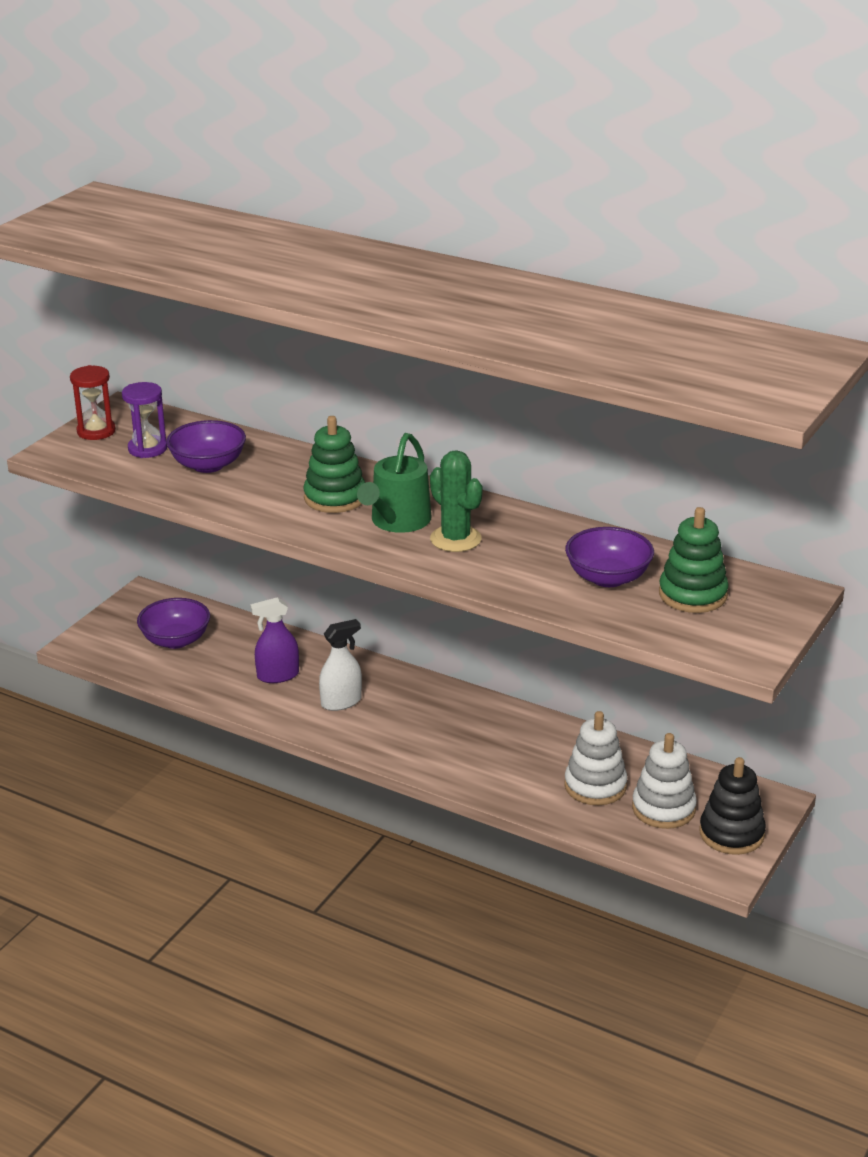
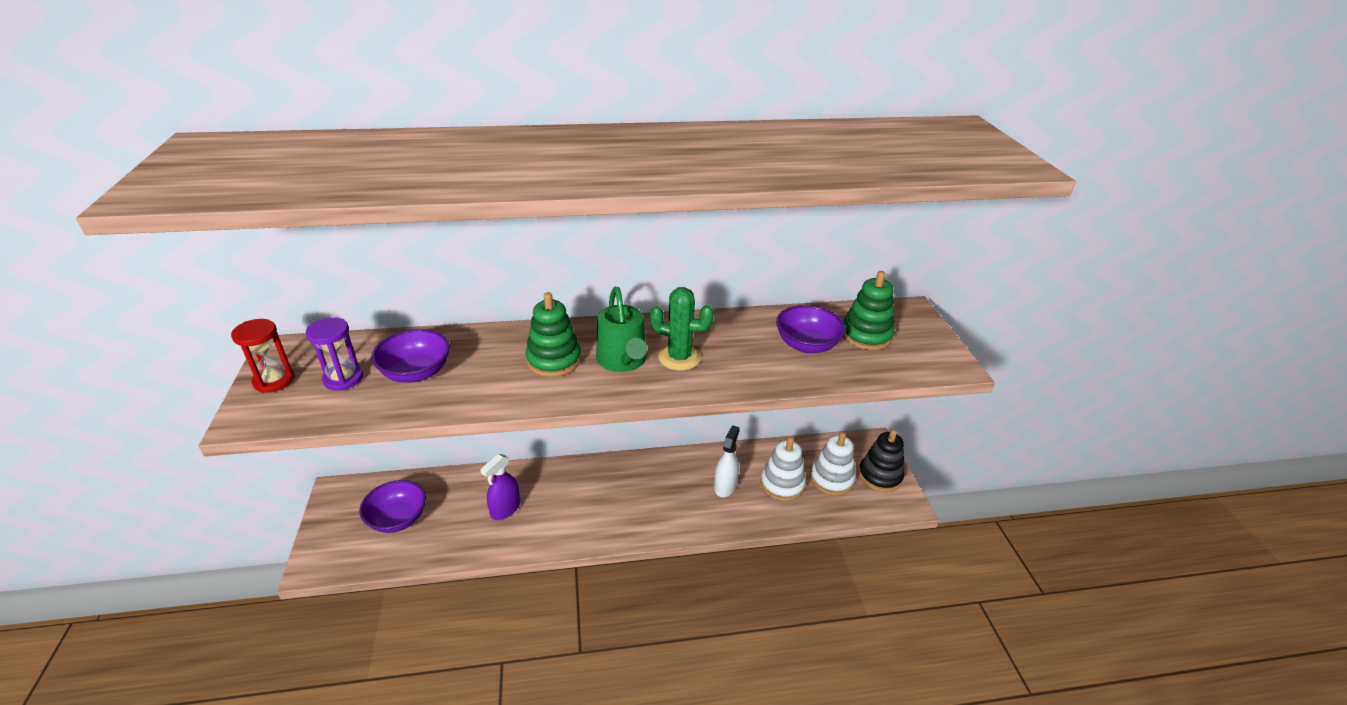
camera: 40 degrees left, 5 degrees up
white spray bottle [319,619,362,711] -> white spray bottle moved to [714,425,740,497]

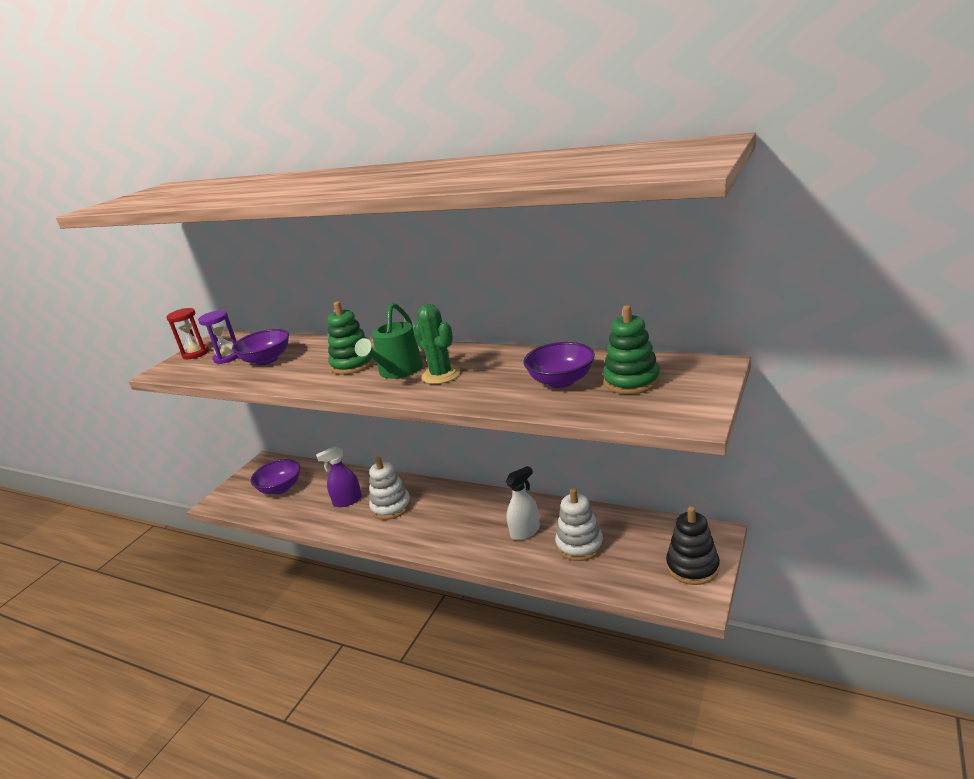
camera: 40 degrees right, 10 degrees down
white stacking toy [810,432,856,496] -> white stacking toy moved to [369,457,411,520]

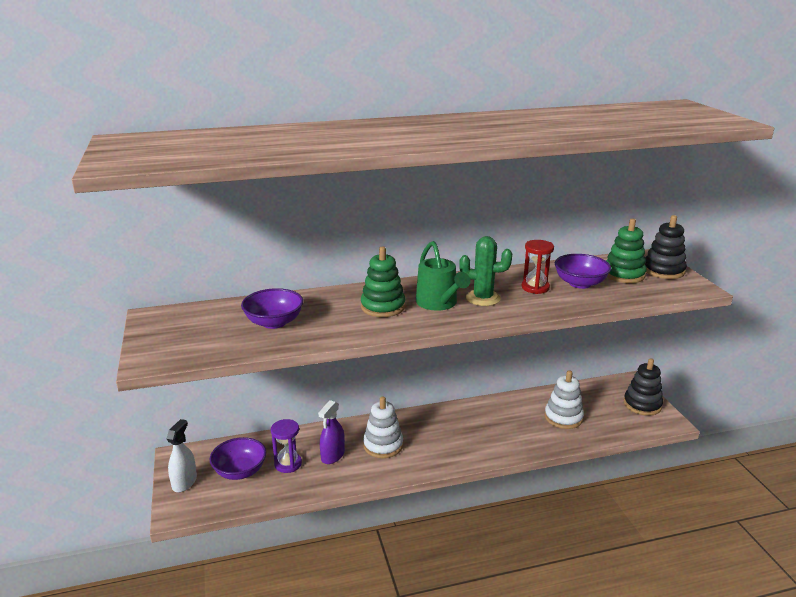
camera: 45 degrees left, 0 degrees up
red hourglass [166,308,209,359] -> red hourglass moved to [522,240,554,294]
purple hourglass [198,310,239,364] -> purple hourglass moved to [271,419,302,473]
white spray bottle [505,466,540,540] -> white spray bottle moved to [167,419,197,492]
none -> black stacking toy [645,215,687,279]

